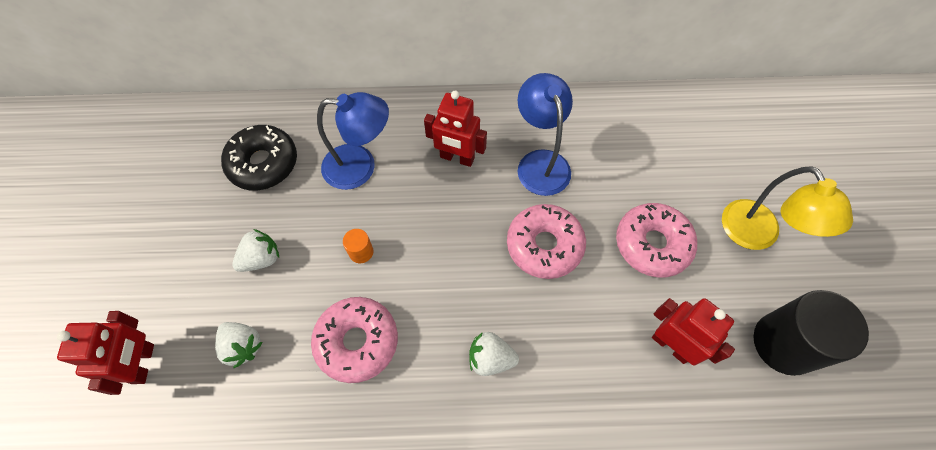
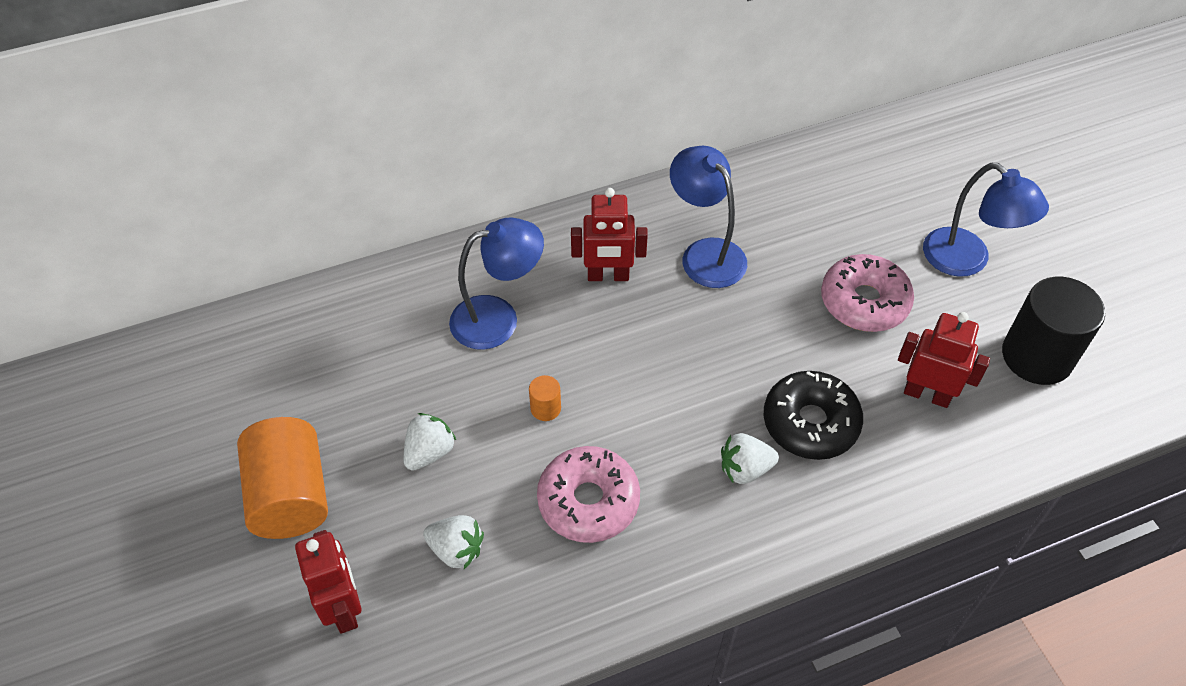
camera: 20 degrees left, 10 degrees down
black donut [221,125,297,191] -> black donut moved to [764,371,863,460]
pink donut [507,204,586,279] -> none
yellow lamp [722,166,853,250] -> blue lamp [923,163,1049,277]
none -> orange cylinder [237,417,328,539]

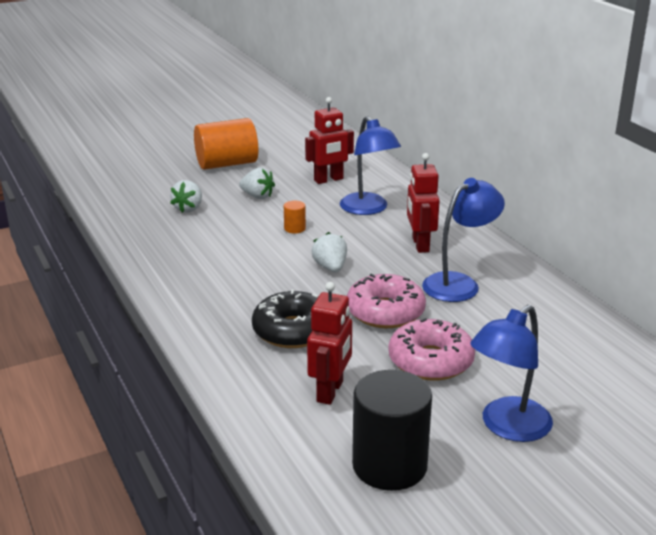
camera: 85 degrees right, 25 degrees down
red robot [295,530,362,633] -> red robot moved to [305,97,354,184]
pink donut [537,446,640,543] -> pink donut moved to [347,273,426,328]
white strawberry [721,433,779,484] -> white strawberry moved to [312,232,347,272]

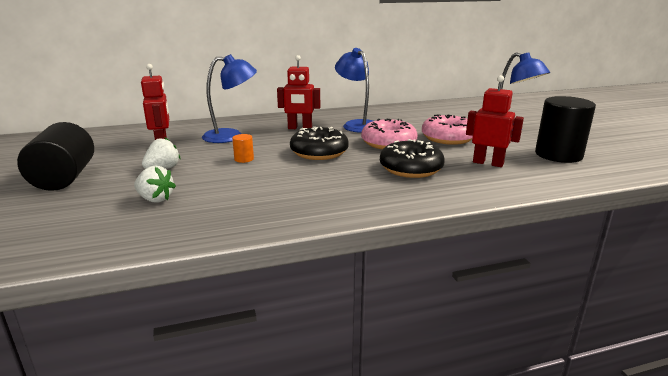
camera: 80 degrees left, 5 degrees down
orange cylinder [194,118,258,170] -> black cylinder [17,122,94,191]
white strawberry [312,232,347,272] -> black donut [290,127,349,160]

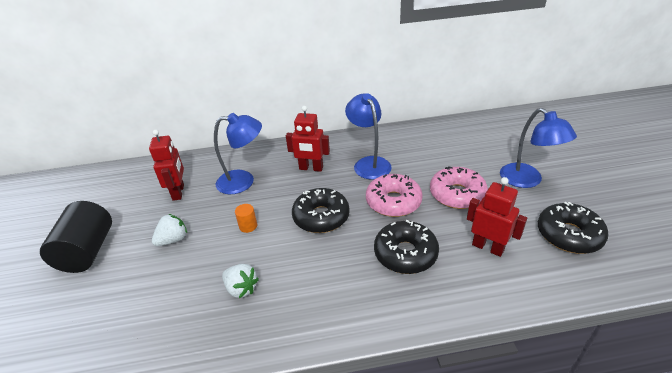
camera: 10 degrees right, 15 degrees up
white strawberry [134,166,176,203] -> white strawberry moved to [222,264,259,298]
black cylinder [535,96,596,163] -> black donut [538,202,609,254]

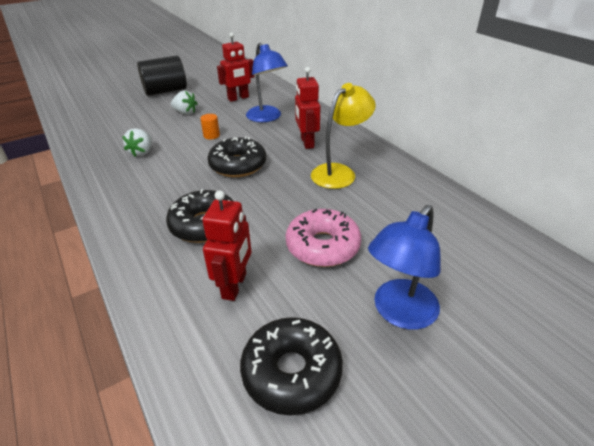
camera: 65 degrees right, 0 degrees up
blue lamp [345,93,392,180] -> yellow lamp [311,83,376,189]
pink donut [366,174,423,217] -> none

